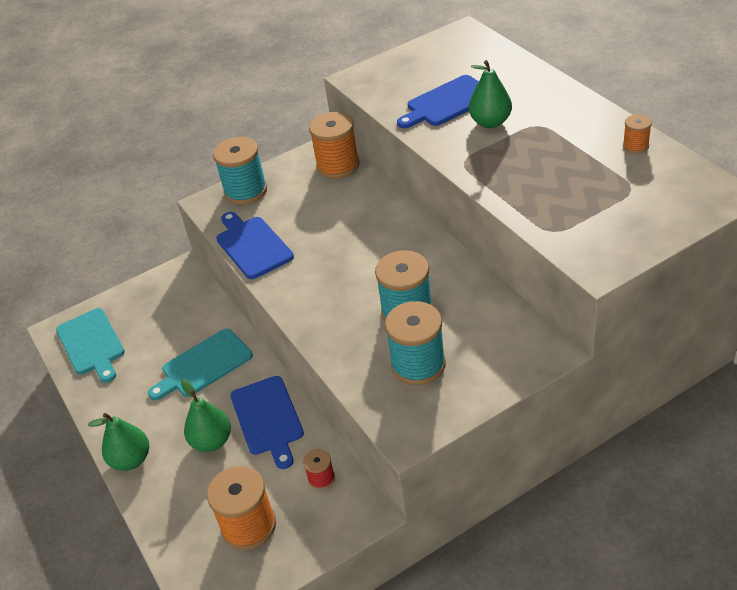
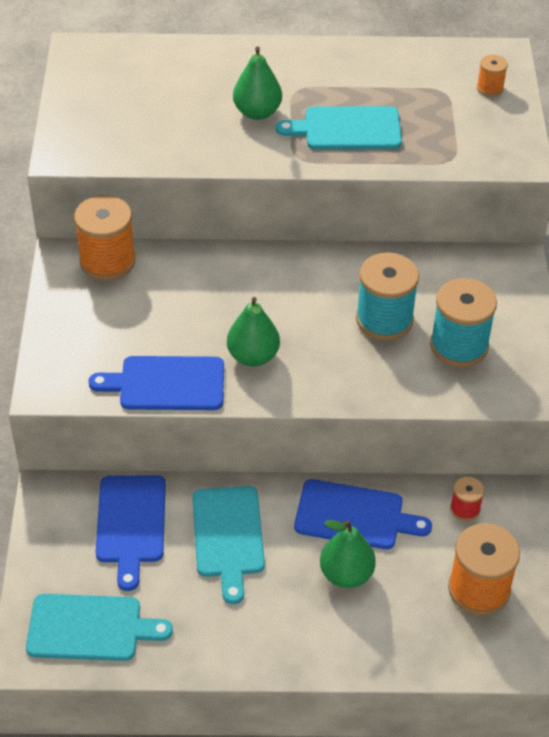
camera: 65 degrees left, 5 degrees up
green pear [88,413,149,471] -> green pear moved to [227,297,280,367]
turquoise spool [213,137,267,205] -> none
blue cutting board [397,75,479,128] -> blue cutting board moved to [96,475,166,591]
orange spool [623,114,652,154] -> orange spool moved to [477,55,508,97]
none -> turquoise cutting board [276,106,402,150]

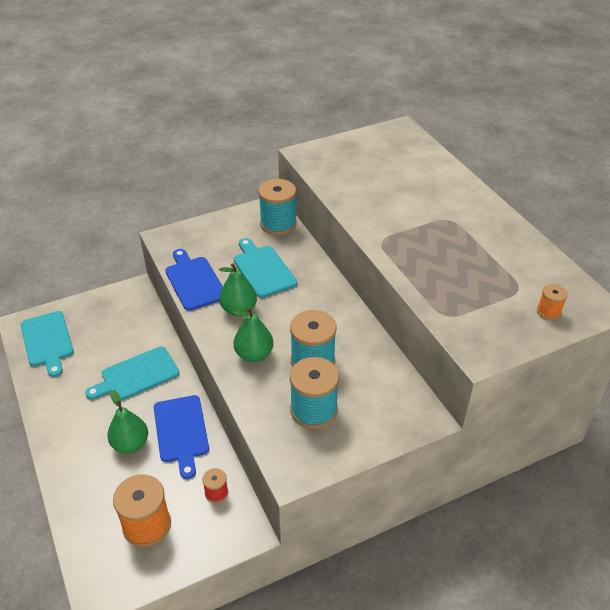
camera: 65 degrees right, 5 degrees down
orange spool [74,195,136,281] -> turquoise spool [258,179,297,235]
blue cutting board [96,475,166,591] -> none
green pear [233,46,282,120] -> green pear moved to [232,308,273,362]
turquoise cutting board [276,106,402,150] -> turquoise cutting board moved to [234,238,297,298]

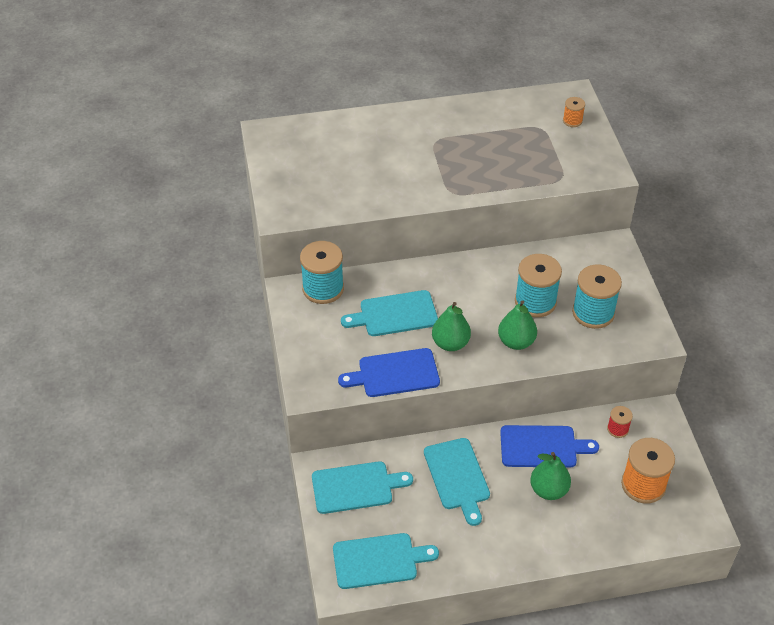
camera: 75 degrees left, 5 degrees up
none -> turquoise cutting board [312,461,413,514]

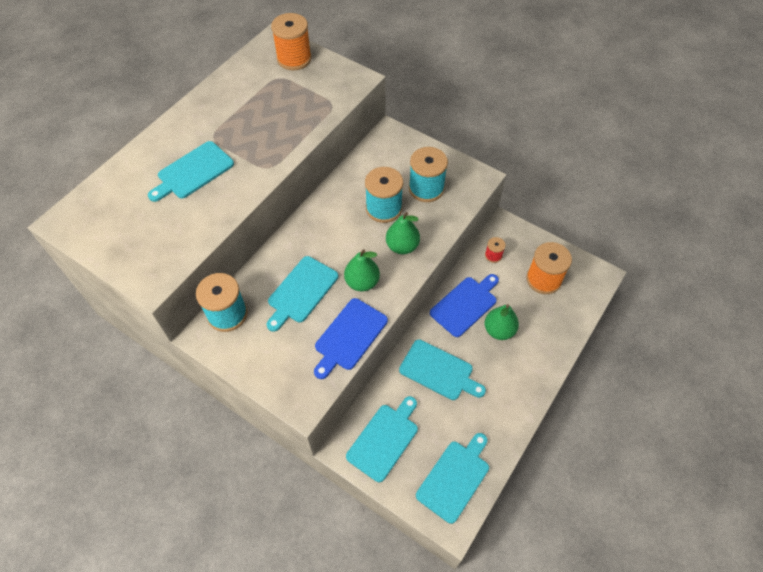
camera: 45 degrees left, 10 degrees up
orange spool [563,97,585,127] -> orange spool [271,13,312,70], size x1.98
none -> turquoise cutting board [148,141,234,202]

